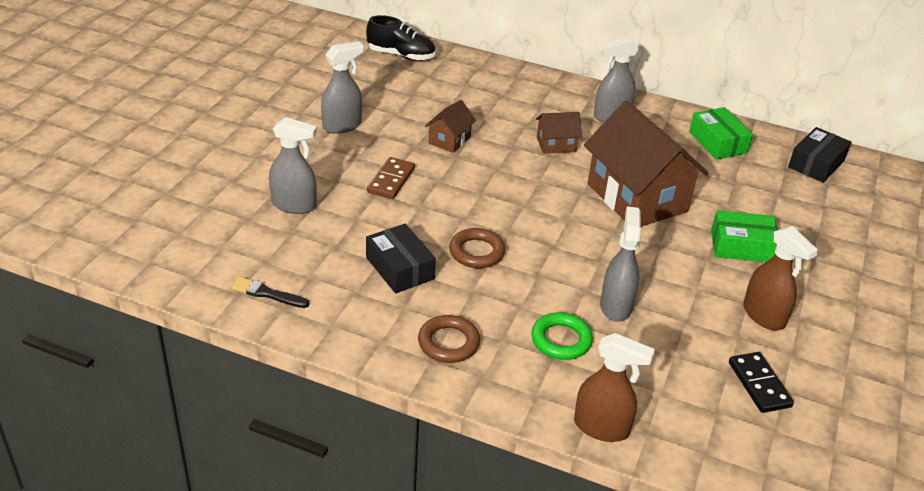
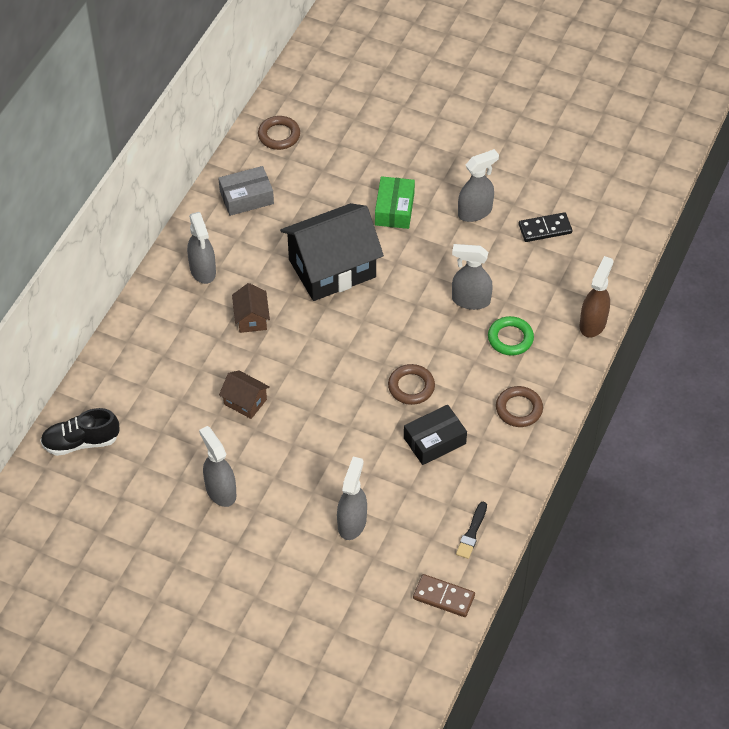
camera: 85 degrees left, 15 degrees up
black shoe [366,15,435,61] -> black shoe turned 120 degrees counterclockwise [40,408,119,456]
brown domino [367,157,415,199] -> brown domino moved to [413,574,475,617]
brown house [584,101,709,227] -> black house [280,203,384,301]
green box [689,107,753,160] -> grey box [218,166,274,216]
brown spray bottle [743,226,819,330] -> grey spray bottle [458,149,499,222]
black box [788,127,851,183] -> brown ring [258,116,300,150]

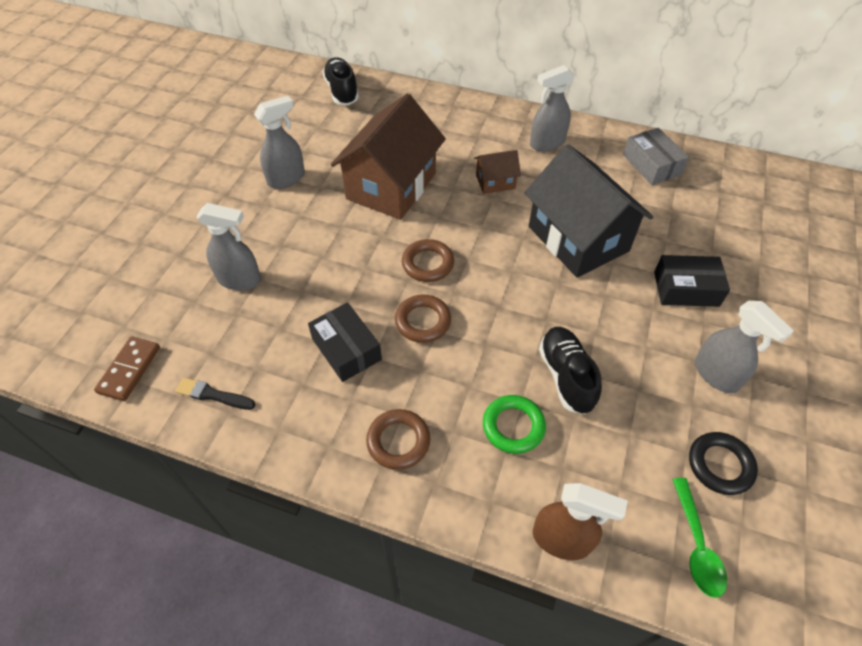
camera: 85 degrees right, 0 degrees up
brown house [219,370,270,419] -> brown house [331,94,446,220], size x2.20
brown ring [258,116,300,150] -> brown ring moved to [402,239,454,282]
green box [375,176,415,229] -> black box [654,255,730,307]
grey spray bottle [452,244,493,310] -> black shoe [539,327,602,414]
black domino [519,212,572,242] -> black ring [689,432,758,495]
none -> green spoon [672,478,727,598]

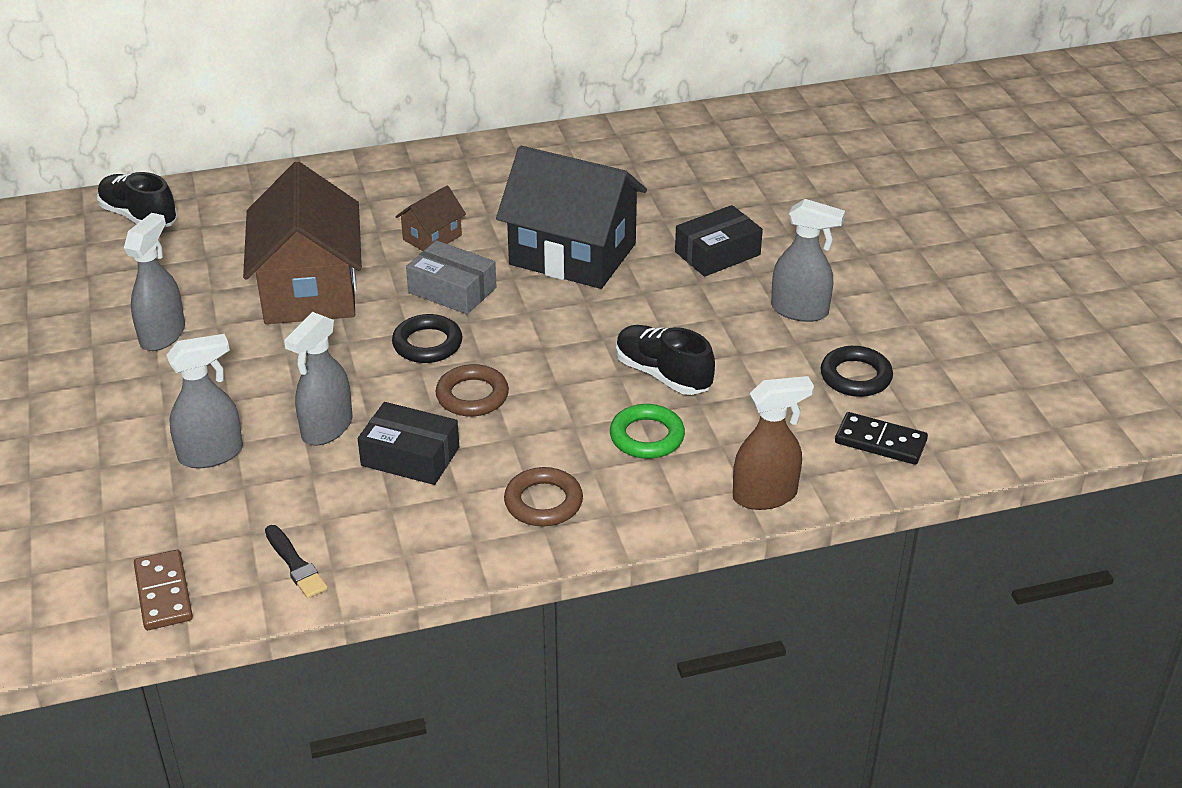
camera: 35 degrees left, 15 degrees down
black brush [175,378,255,410] -> black brush turned 105 degrees counterclockwise [265,525,328,598]
brown ring [402,239,454,282] -> black ring [392,314,462,363]
grey spray bottle [530,65,575,152] -> grey spray bottle moved to [284,312,353,445]
grey box [623,128,689,185] -> grey box moved to [406,240,497,314]
green spoon [672,478,727,598] -> black domino [835,412,928,465]

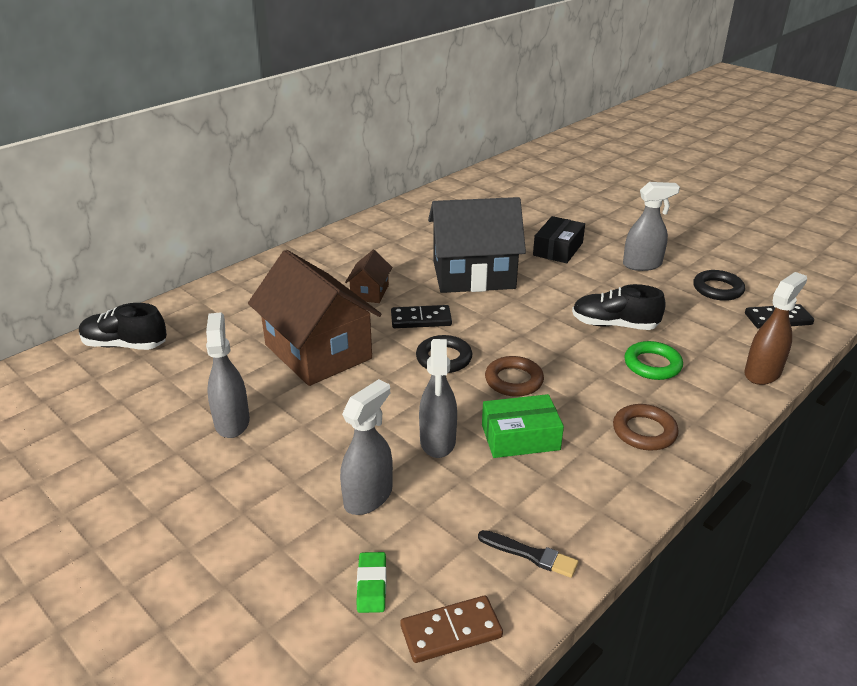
camera: 30 degrees left, 5 degrees down
brown domino [134,550,193,630] -> brown domino turned 60 degrees counterclockwise [401,595,503,663]
black box [358,402,459,485] -> green box [482,394,564,458]
grey box [406,240,497,314] -> black domino [391,305,452,328]
none -> green eraser [357,552,386,613]

